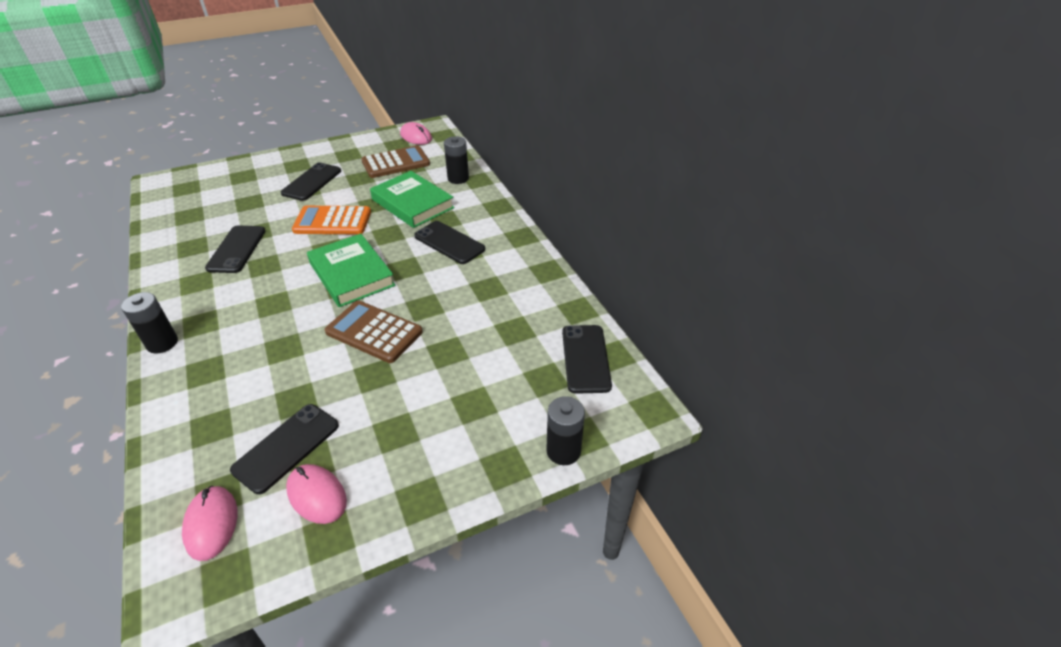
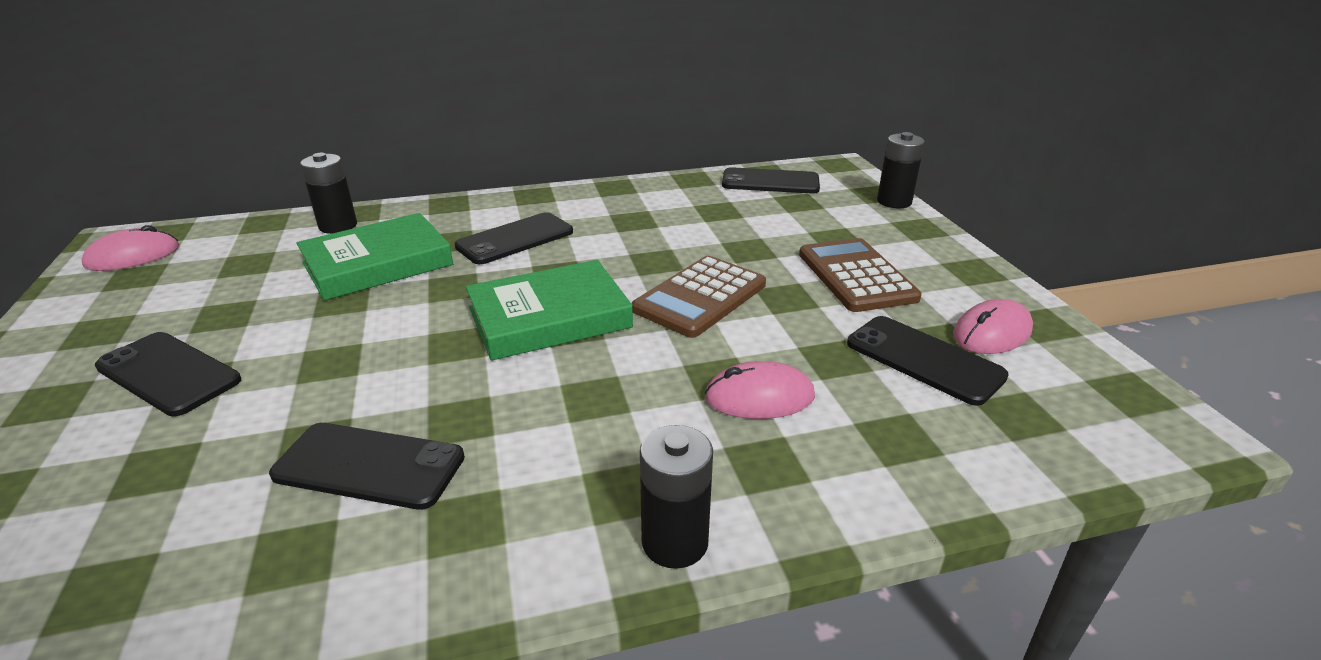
camera: 80 degrees left, 10 degrees down
pink mouse [182,486,237,561] -> pink mouse moved to [704,361,815,419]
orange calculator [292,206,371,234] -> none
brown calculator [361,145,430,178] -> brown calculator moved to [799,238,922,312]

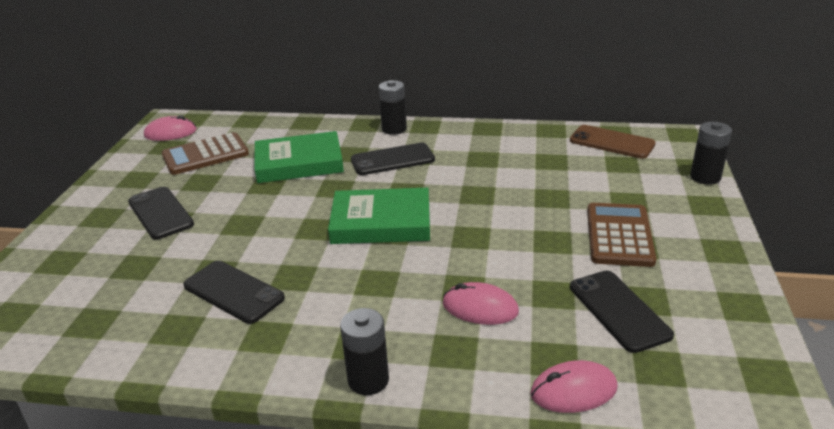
camera: 25 degrees right, 0 degrees up
black battery [300,153,357,234] -> black battery moved to [379,80,407,135]
brown calculator [632,256,766,338] -> brown calculator moved to [162,132,249,175]
black phone [722,167,820,193] -> brown phone [570,125,656,159]
pink mouse [953,299,1033,354] -> pink mouse moved to [530,360,618,413]

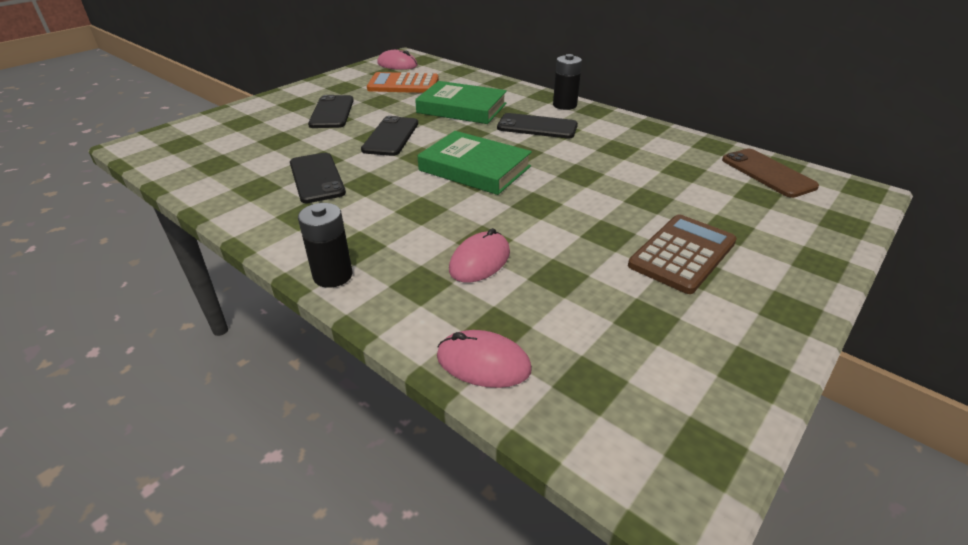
camera: 30 degrees right, 5 degrees up
brown calculator [162,132,249,175] -> orange calculator [367,72,439,93]
pink mouse [443,282,519,325] -> pink mouse turned 75 degrees clockwise [449,228,510,283]
black phone [570,270,674,353] -> black phone moved to [361,116,418,156]
black battery [690,122,732,185] -> none

